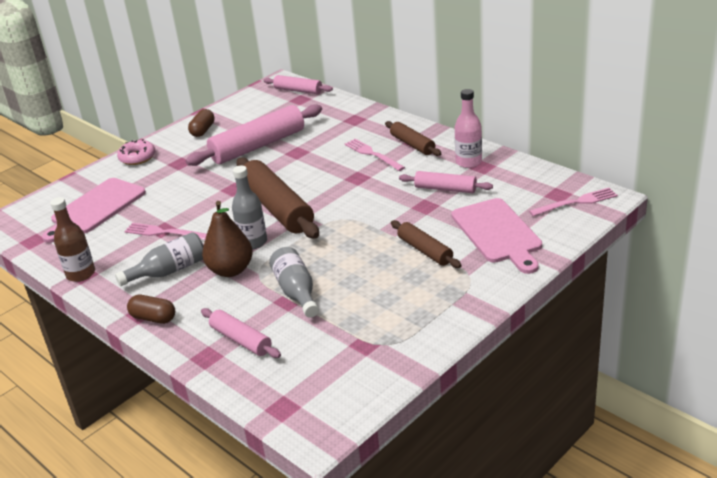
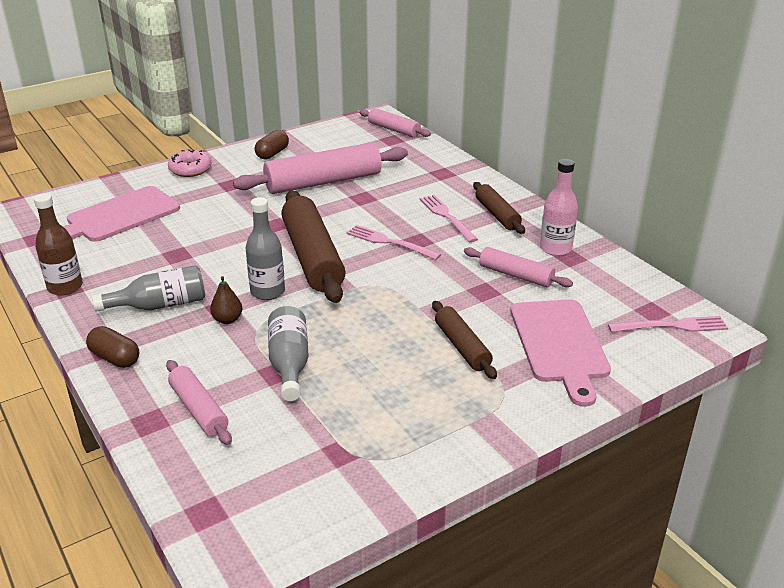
camera: 10 degrees right, 0 degrees up
pink fork [124,223,207,240] -> pink fork moved to [346,225,441,260]
brown pear [202,201,253,277] -> brown pear [210,276,243,324], size x0.53

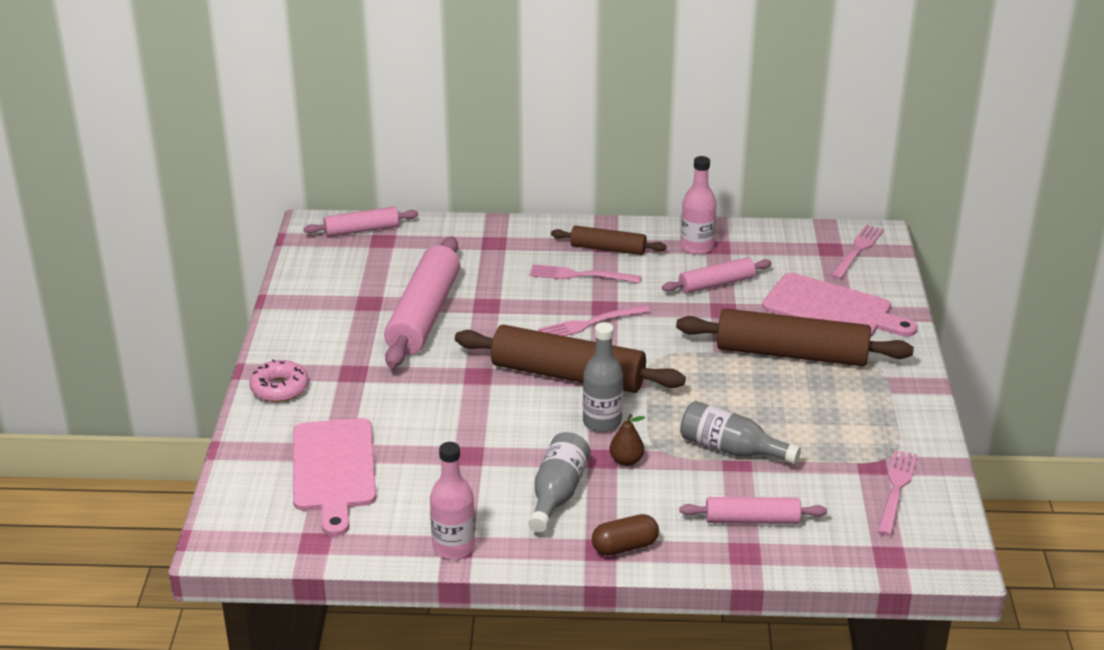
camera: 55 degrees left, 0 degrees up
brown bottle [34,193,83,296] -> pink bottle [430,442,475,559]
brown capsule [255,130,289,160] -> none
brown rolling pin [432,301,497,379] -> brown rolling pin [676,308,914,366], size x1.82
none -> pink fork [877,450,918,536]

